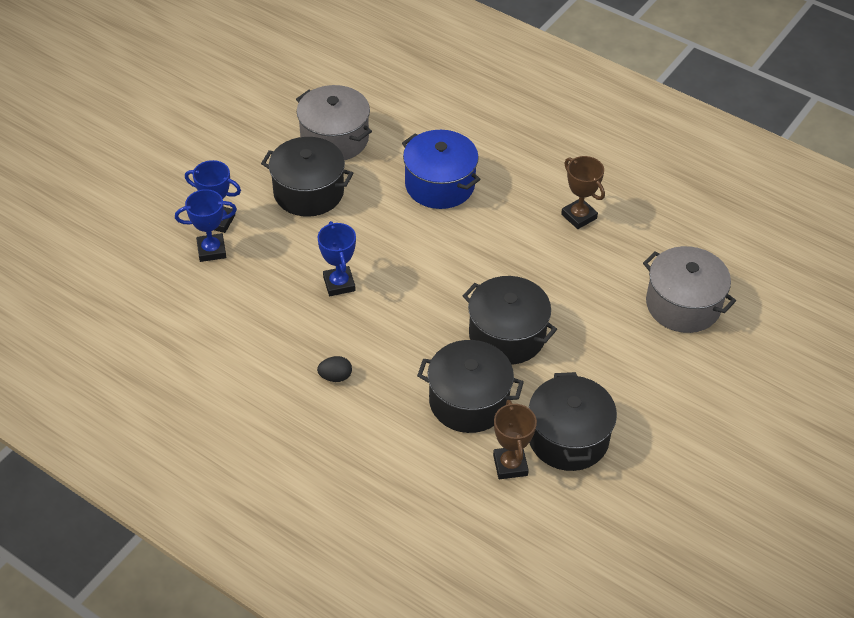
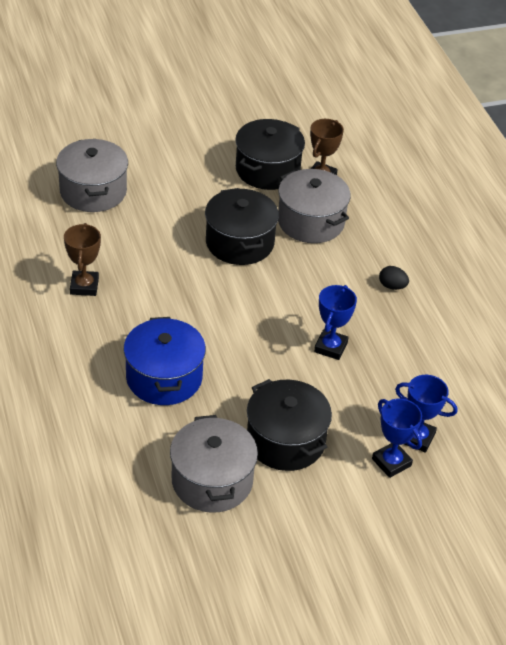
camera: 145 degrees left, 5 degrees down
black pot [417,340,524,433] -> grey pot [278,169,351,243]

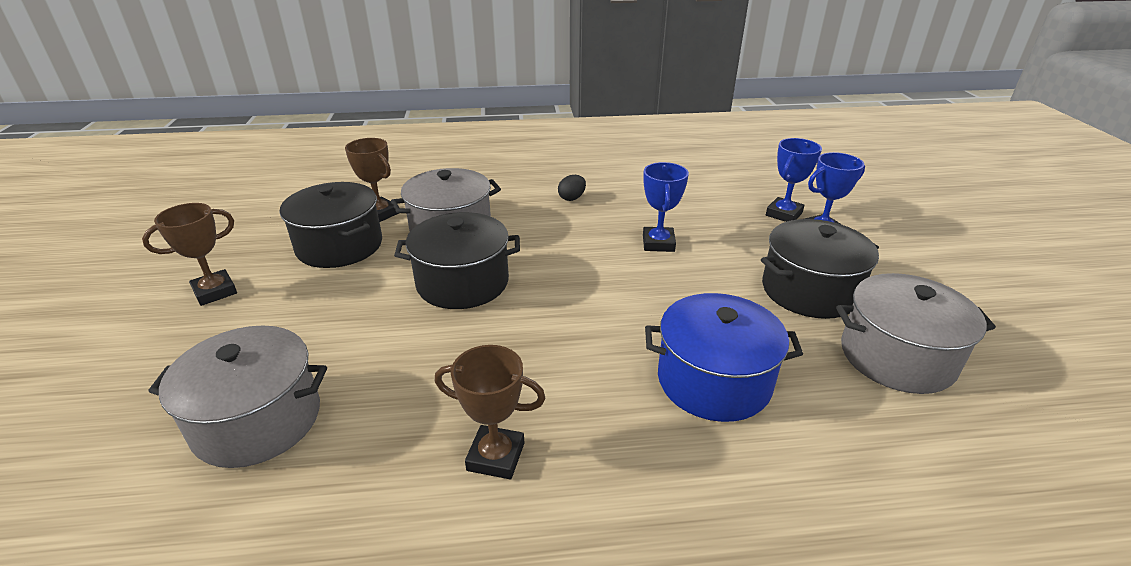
camera: 75 degrees left, 10 degrees down
blue trophy [314,285,357,360] -> blue trophy turned 60 degrees clockwise [643,162,689,252]
none -> brown trophy [142,203,237,306]

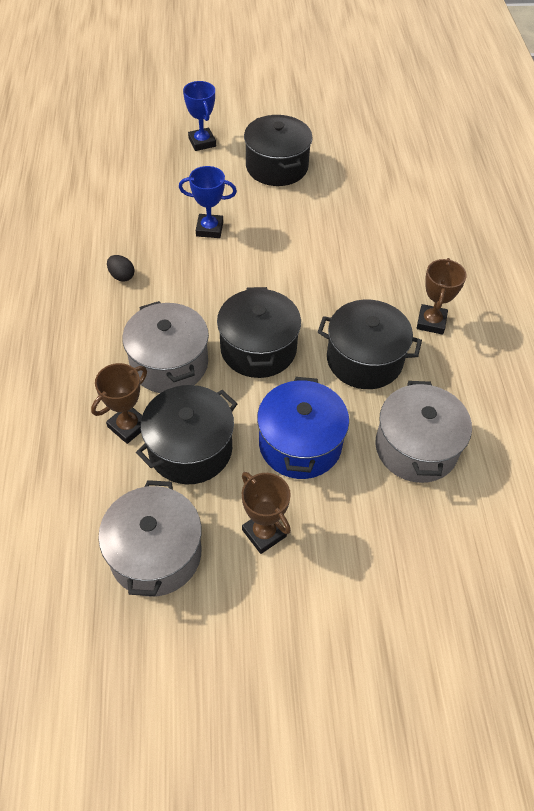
camera: 90 degrees left, 20 degrees up
blue pot [645,293,803,422] -> blue pot moved to [257,377,349,479]
blue trophy [766,138,822,222] -> none
grey pot [836,273,996,394] -> grey pot moved to [98,480,201,597]
none -> black pot [318,300,422,389]

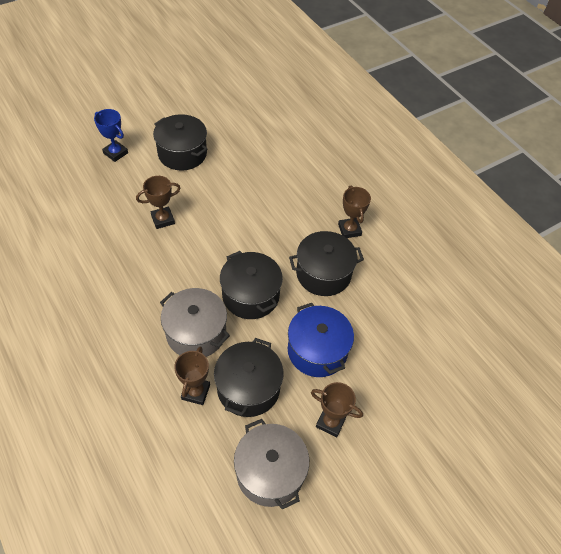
camera: 30 degrees left, 0 degrees up
black egg [107,255,134,282] -> none
blue trophy [179,166,237,238] -> brown trophy [136,176,181,229]
grey pot [375,381,472,483] -> none

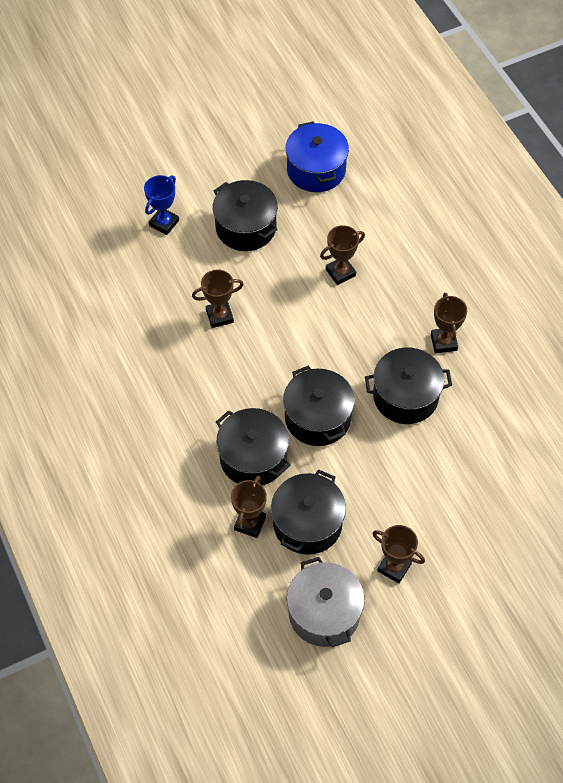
camera: 10 degrees right, 5 degrees up
blue trophy [94,109,128,162] -> blue trophy turned 75 degrees clockwise [144,175,179,235]
grey pot [160,288,230,357] -> black pot [216,408,291,486]
blue pot [288,303,354,377] -> blue pot moved to [285,121,349,192]
none -> brown trophy [320,225,365,285]

